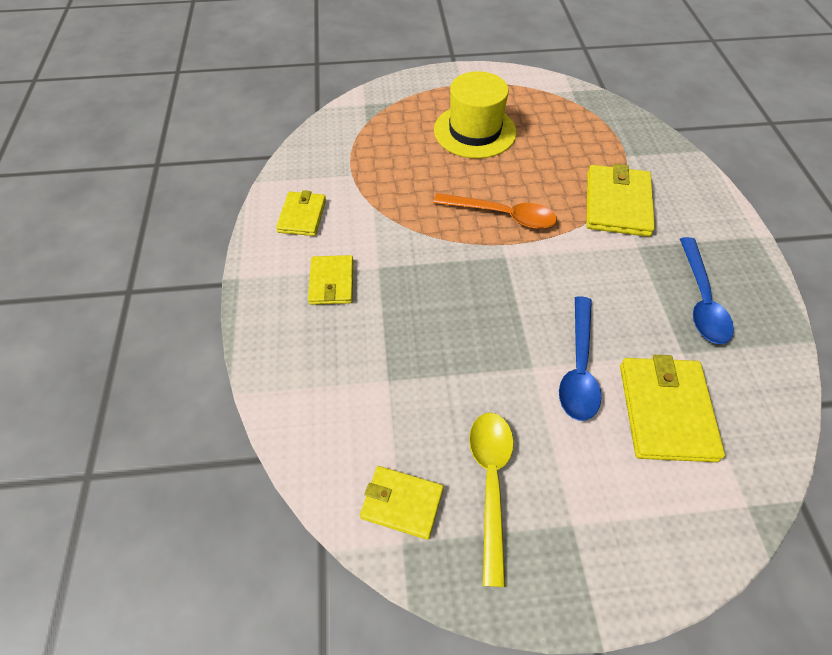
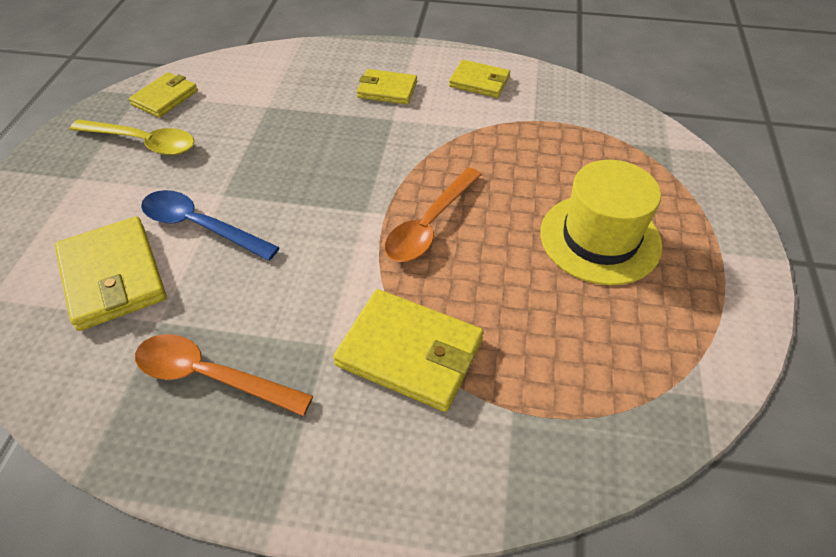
camera: 105 degrees right, 5 degrees down
yellow wallet [620,355,725,462] -> yellow wallet turned 45 degrees clockwise [55,216,167,331]
blue spoon [680,237,734,344] -> orange spoon [135,334,313,416]

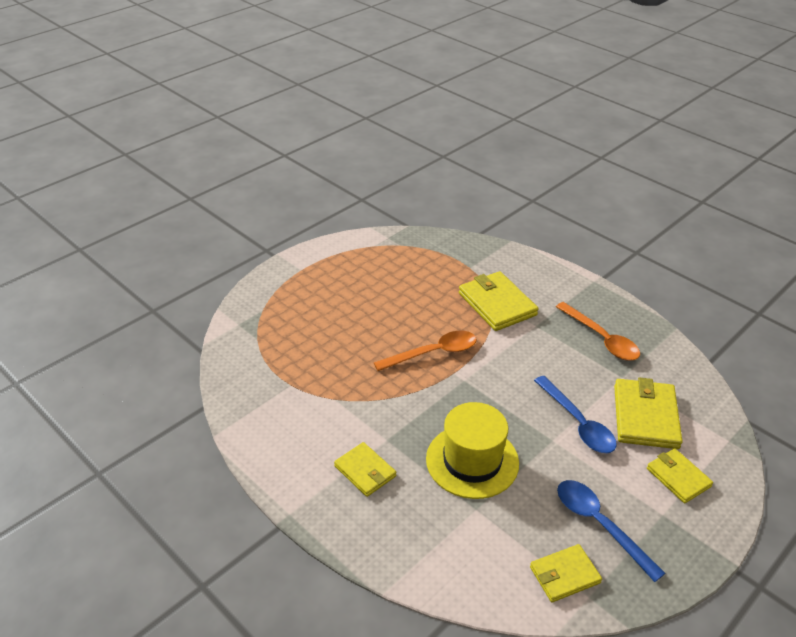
camera: 145 degrees left, 10 degrees down
yellow spoon [70,119,195,155] -> blue spoon [557,480,666,582]
yellow wallet [449,60,510,98] -> yellow wallet moved to [647,448,713,503]
yellow hat [540,160,663,285] -> yellow hat moved to [426,402,519,499]

